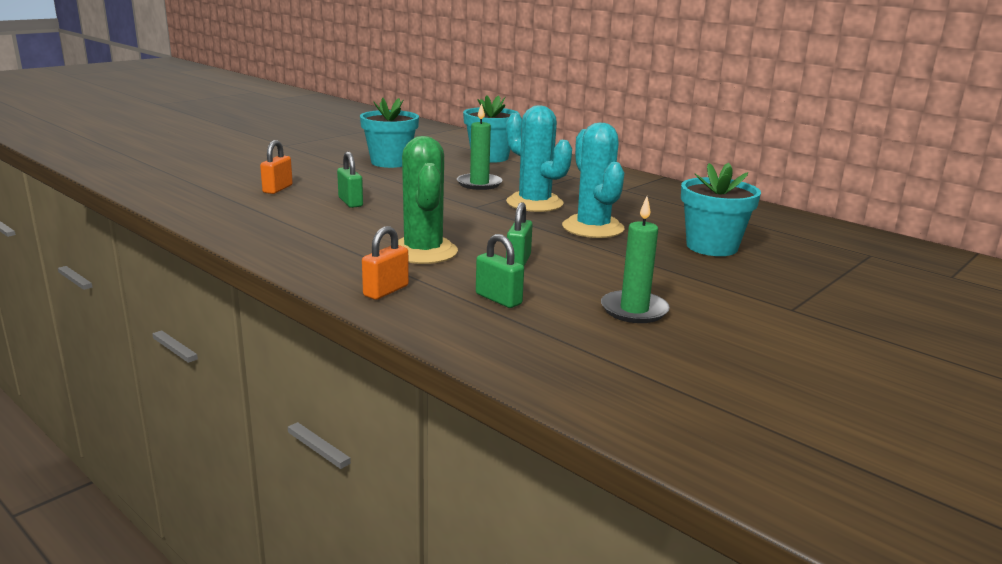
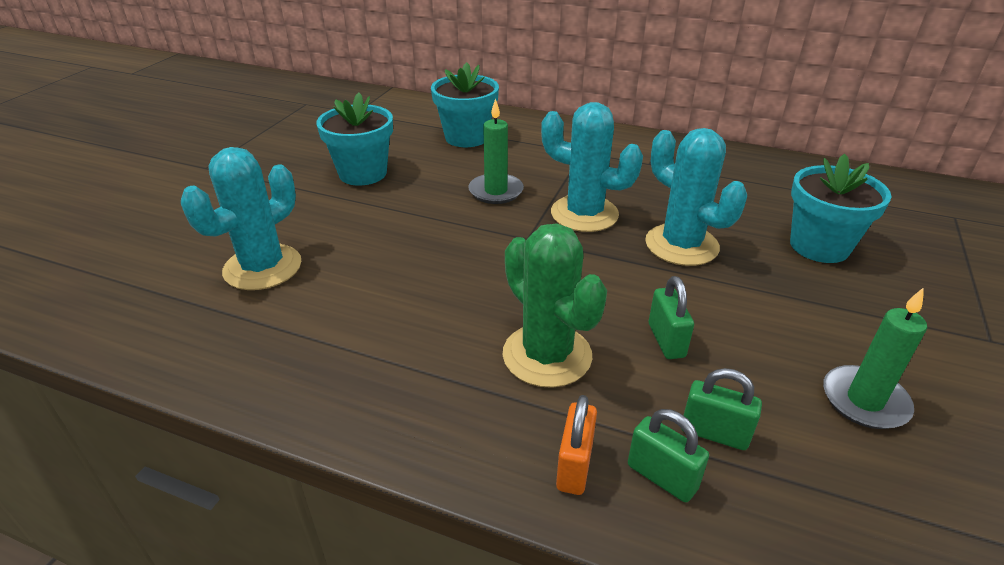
camera: 20 degrees left, 15 degrees up
orange padlock [260,140,293,194] -> turquoise cactus [181,147,301,290]
green padlock [337,152,363,208] -> green padlock moved to [628,409,709,502]

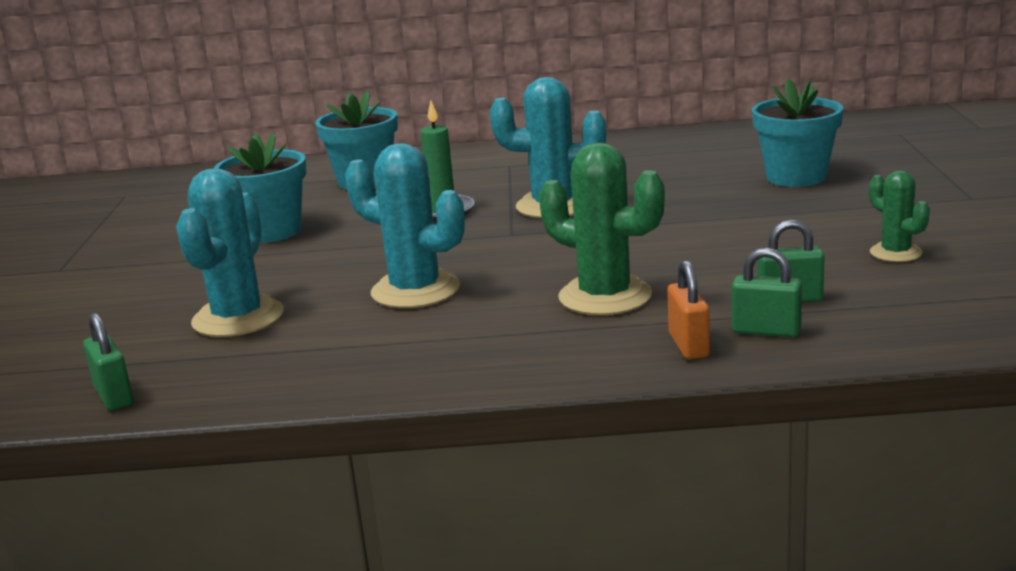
camera: 20 degrees left, 15 degrees down
turquoise cactus [645,128,747,266] -> turquoise cactus moved to [345,143,465,308]
green padlock [649,276,694,359] -> green padlock moved to [83,313,133,410]
green candle [823,287,927,429] -> green cactus [869,171,930,262]

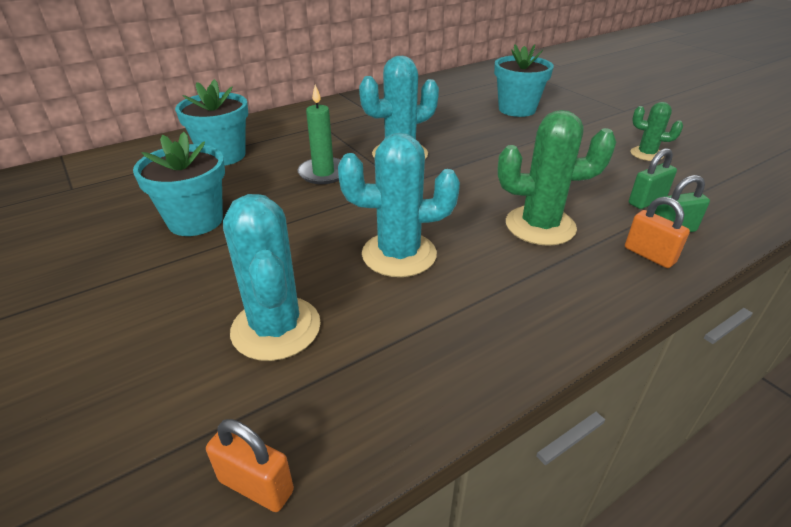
camera: 35 degrees left, 15 degrees up
green padlock [83,313,133,410] -> orange padlock [206,419,294,512]

